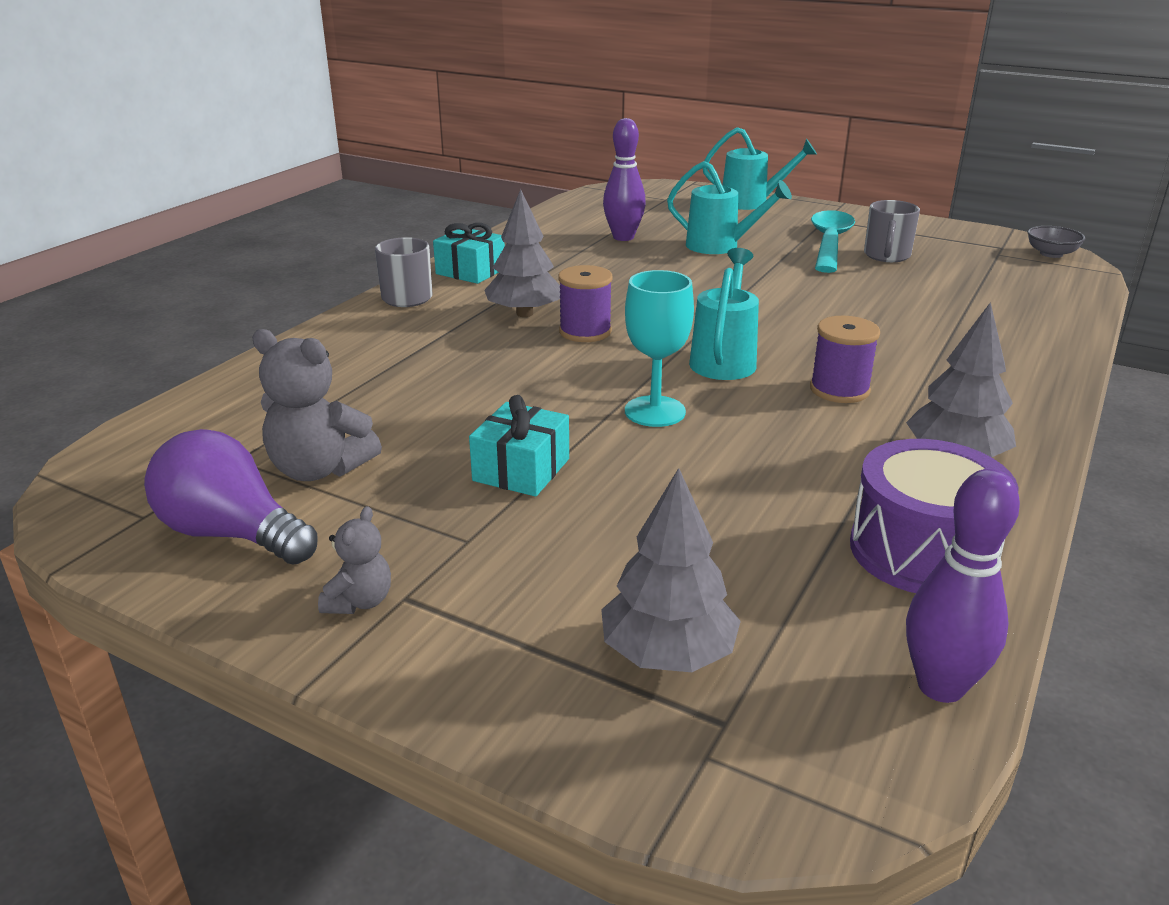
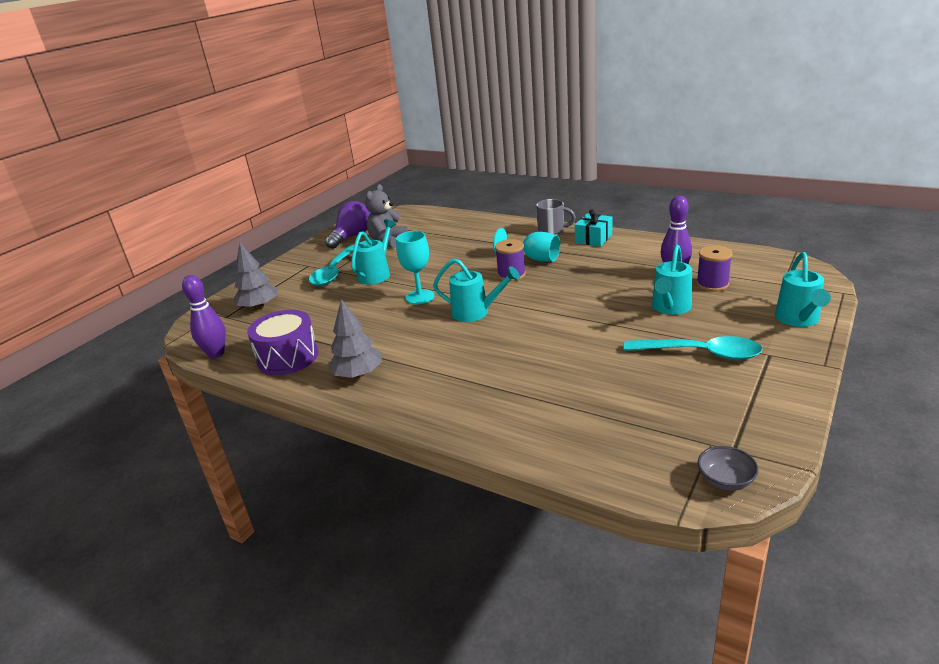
camera: 95 degrees right, 0 degrees up
grey teddy bear [318,506,391,614] -> none
turquoise gift [469,395,569,497] -> turquoise watering can [351,219,396,285]
grey tree [484,189,560,317] -> turquoise goblet [493,228,560,262]
purple spool [810,316,880,403] -> purple spool moved to [696,246,733,291]
grey mug [864,200,920,262] -> none
none -> turquoise spoon [309,245,354,286]

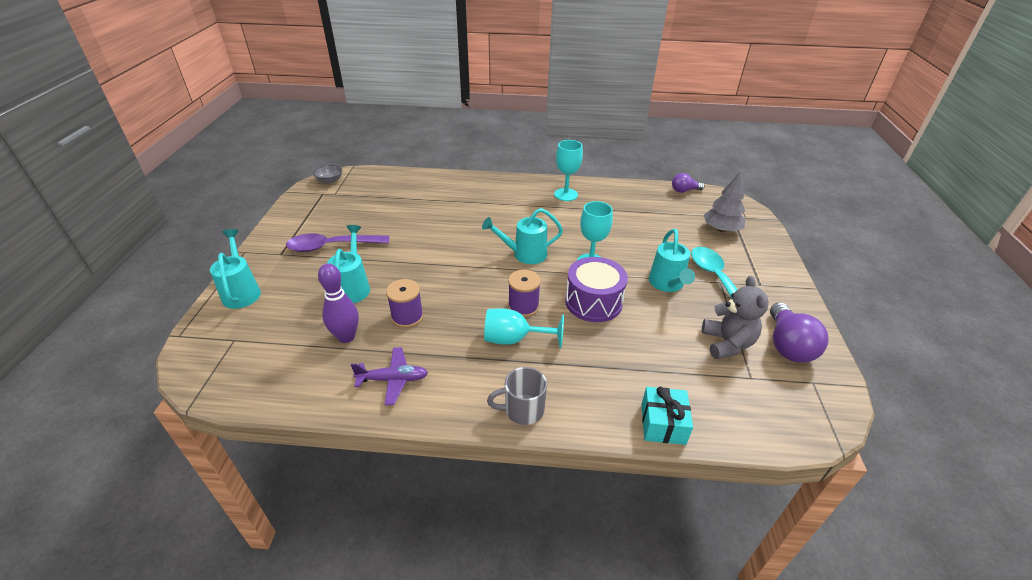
camera: 150 degrees right, 10 degrees up
purple bowling pin [182,275,226,358] -> purple light bulb [672,173,705,193]
purple drum [247,310,318,375] -> purple drum moved to [565,257,628,322]
grey tree [328,299,382,378] -> turquoise goblet [554,140,583,201]
turquoise gift [575,209,612,247] -> turquoise gift moved to [641,387,693,445]
turquoise spoon [624,336,762,360] -> purple spoon [286,233,389,252]
purple spool [696,246,733,291] -> purple spool moved to [386,279,424,328]
none -> purple plane [351,347,428,405]

